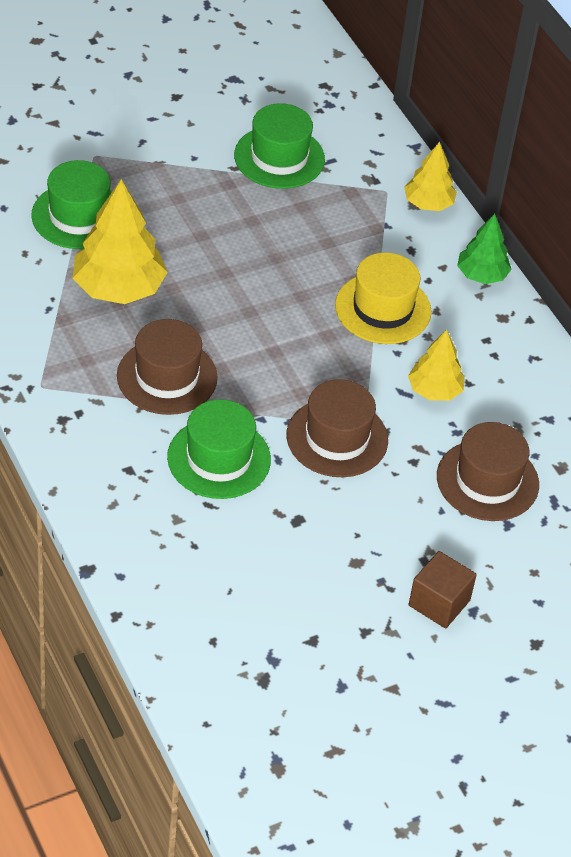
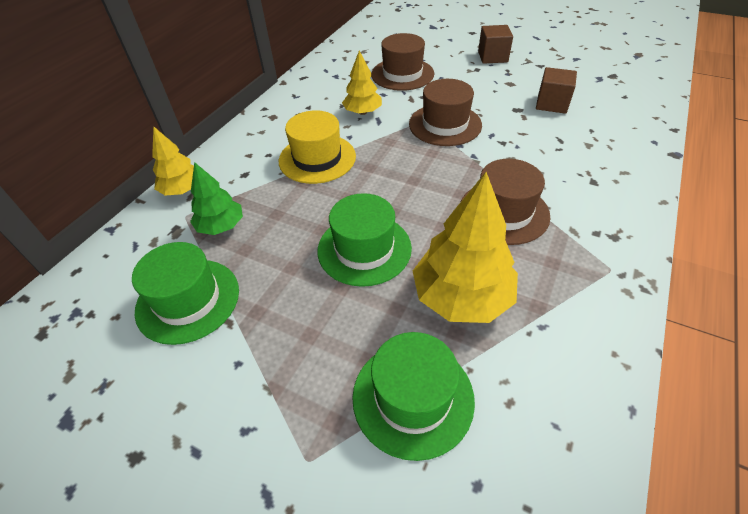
camera: 120 degrees left, 0 degrees up
green hat [167,399,271,499] -> green hat moved to [317,193,412,287]
green tree [457,214,512,284] -> green tree moved to [190,162,243,235]
none -> brown cube [536,67,577,114]

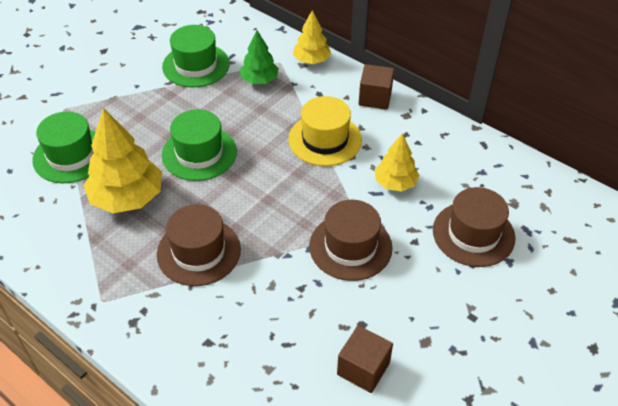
camera: 100 degrees right, 0 degrees up
brown cube [478,25,513,64] -> brown cube moved to [359,64,394,109]

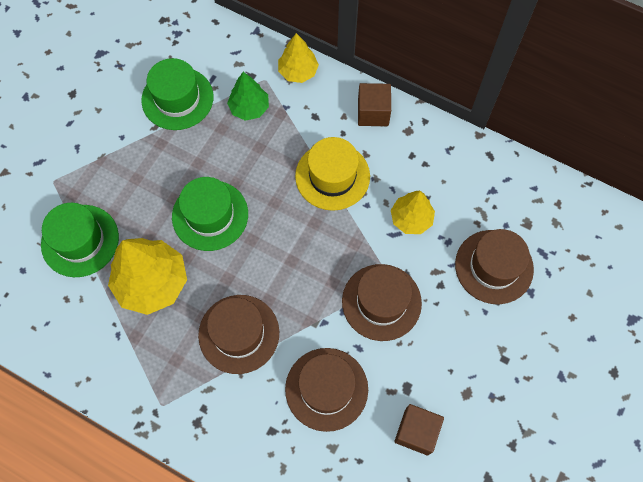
camera: 10 degrees left, 20 degrees up
none -> brown hat [285,348,368,432]

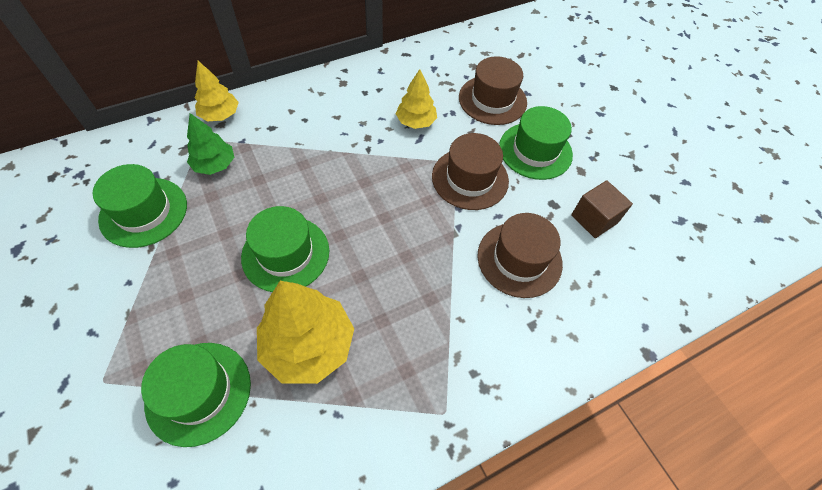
camera: 60 degrees left, 10 degrees down
brown hat [198,295,279,374] -> none
yellow hat [295,137,370,211] -> none
brown cube [358,83,391,126] -> none
none -> green hat [499,106,573,180]

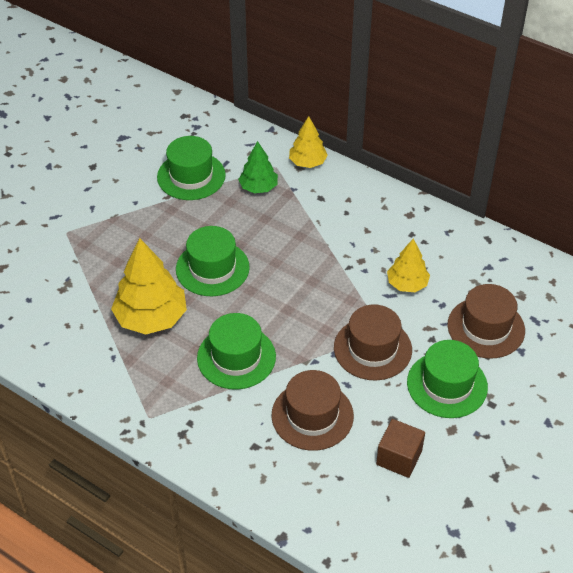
camera: 65 degrees right, 10 degrees down
green hat [141,343,251,447] -> green hat moved to [197,313,276,389]

